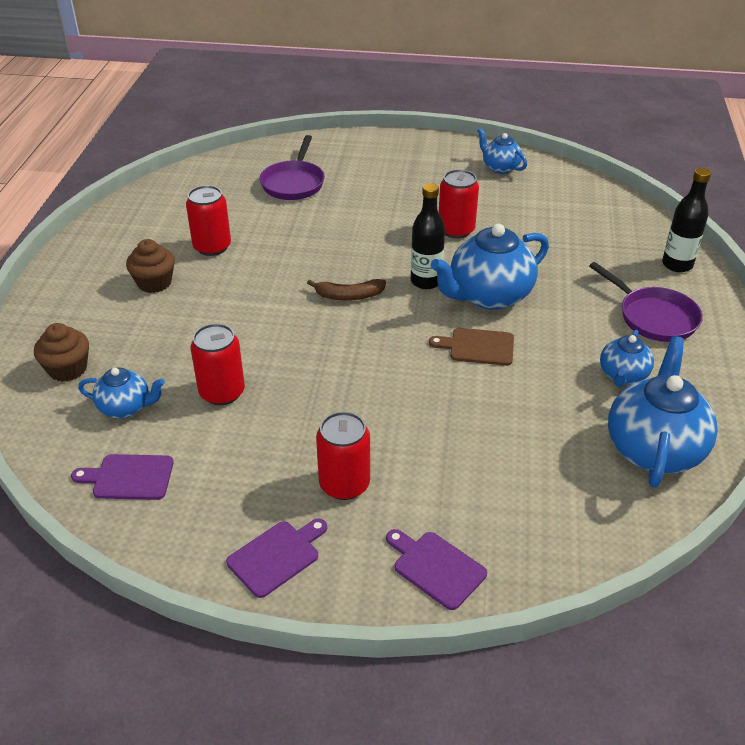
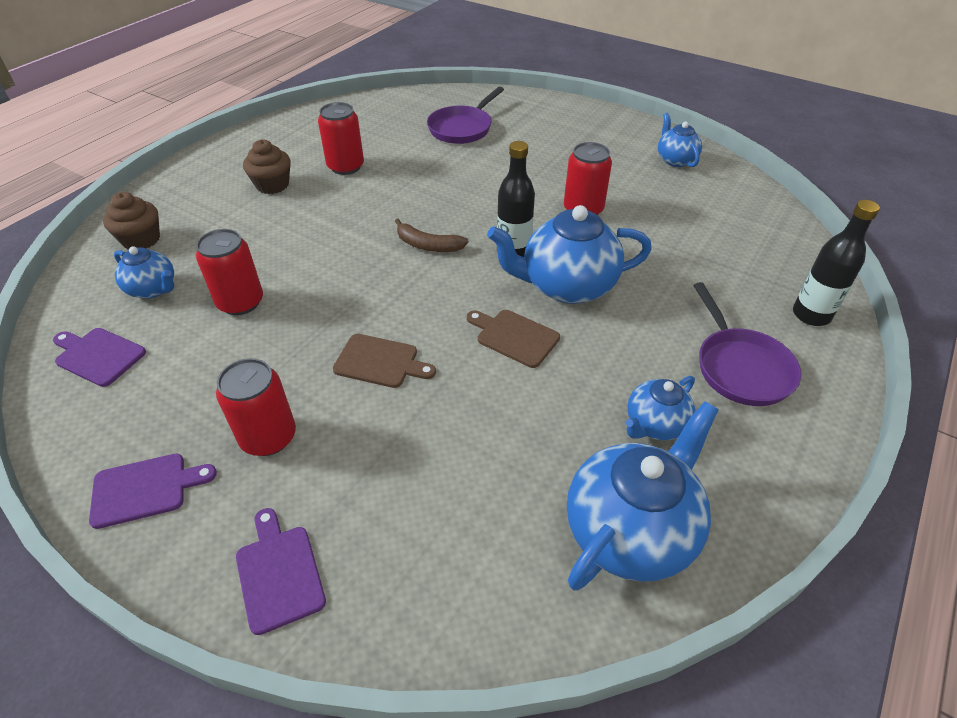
camera: 25 degrees right, 5 degrees up
none -> brown cutting board [333,334,436,388]

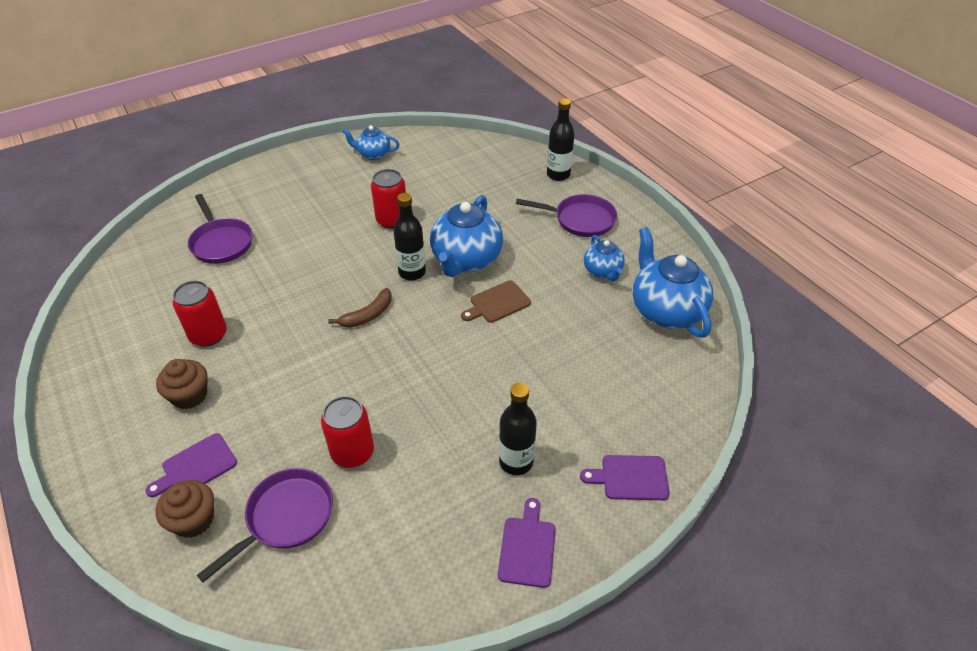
camera: 65 degrees left, 0 degrees up
purple cutting board [53,328,146,387] -> purple cutting board moved to [145,433,237,497]
blue teapot [114,247,174,299] -> purple pan [197,468,333,582]
red can [216,358,296,456] -> black bottle [499,383,537,475]
brown cutting board [333,334,436,388] -> none

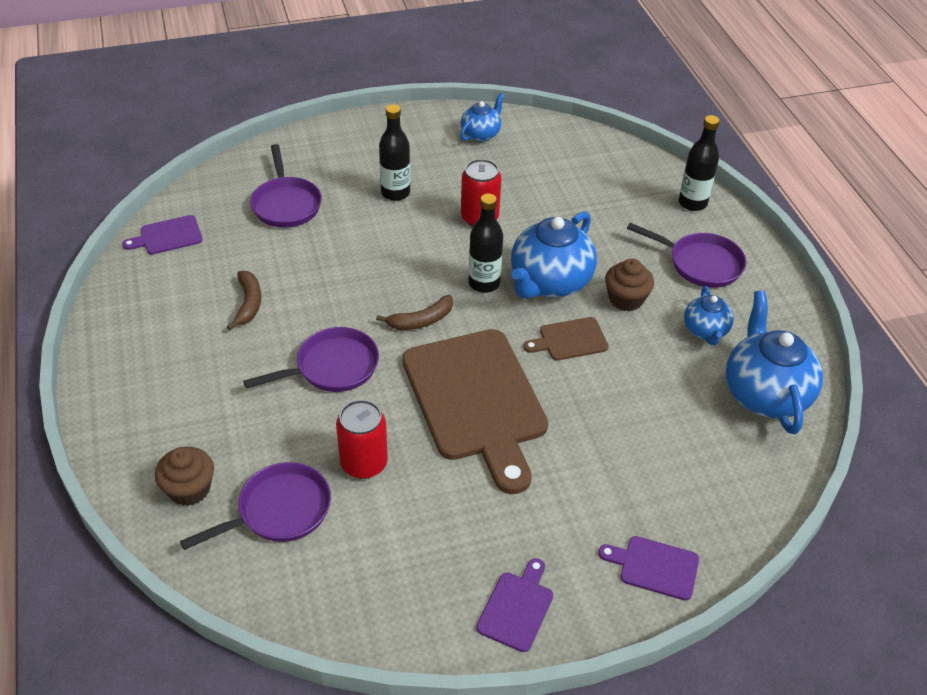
camera: 15 degrees right, 0 degrees up
purple cutting board [145,433,237,497] -> purple cutting board moved to [122,215,203,255]
brown cupcake [156,359,207,409] -> brown cupcake moved to [605,259,654,311]
red can [172,281,227,347] -> brown banana [227,271,261,330]
blue teapot [342,125,400,160] -> blue teapot turned 105 degrees clockwise [460,93,505,142]
black bottle [499,383,537,475] -> black bottle moved to [379,104,410,201]
none -> purple pan [243,327,379,392]
none -> brown cutting board [402,329,548,494]

